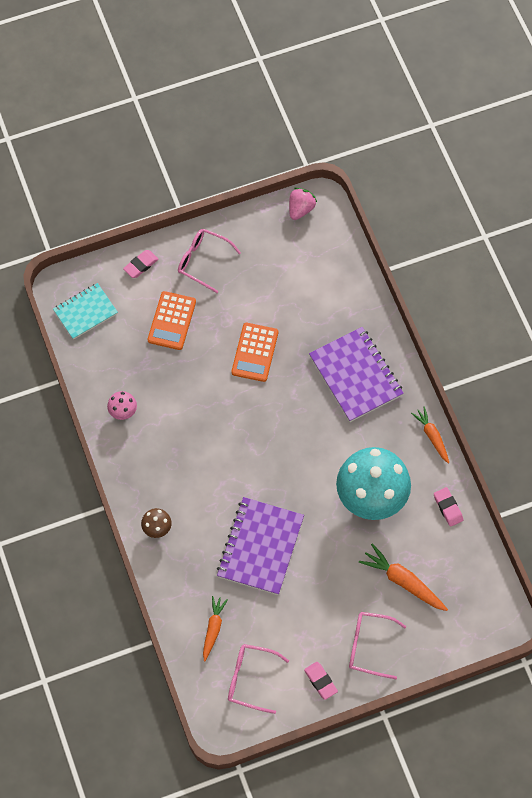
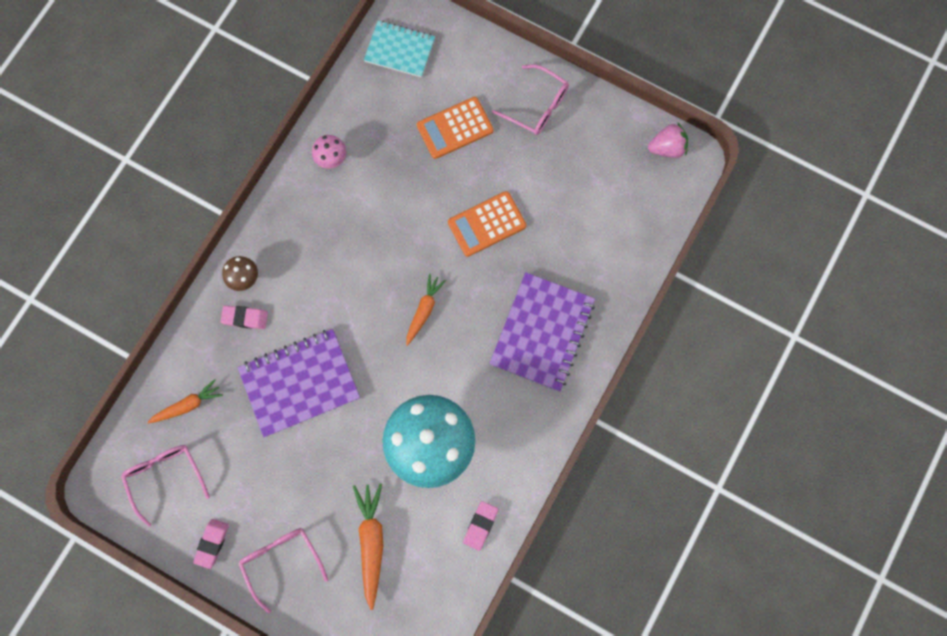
camera: 50 degrees right, 10 degrees up
pink eraser [123,250,158,278] -> pink eraser moved to [221,305,268,329]
pink glasses [178,229,241,293] -> pink glasses turned 135 degrees clockwise [492,65,569,135]
orange carrot [411,407,449,464] -> orange carrot moved to [406,274,446,346]

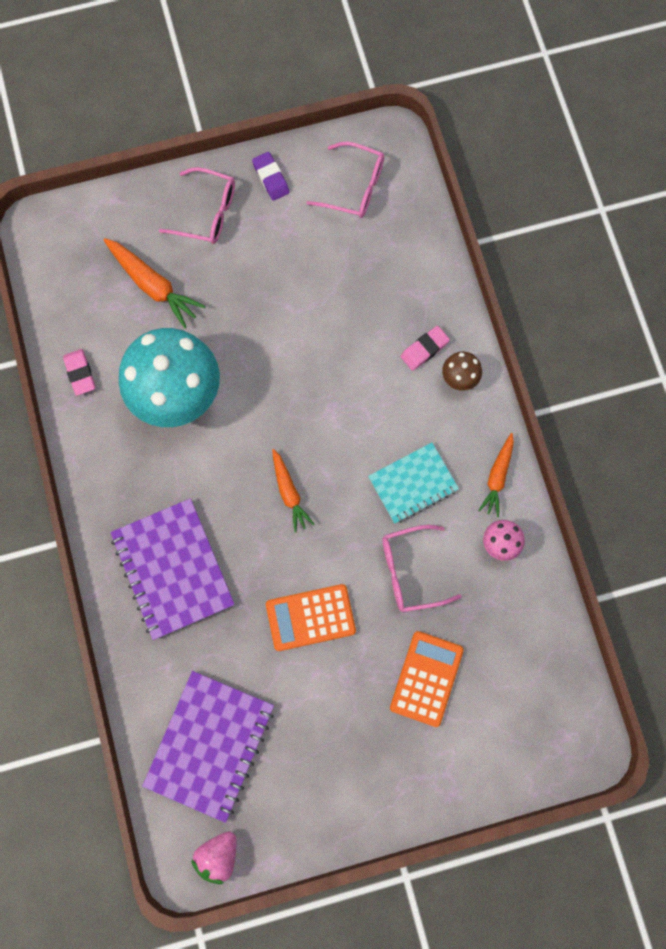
camera: 135 degrees right, 0 degrees up
orange carrot [147,379,223,424] -> orange carrot moved to [478,433,514,517]
pink eraser [193,519,229,569] -> purple eraser [252,152,290,201]
purple notebook [238,329,360,437] -> purple notebook moved to [142,671,274,823]
turquoise notebook [364,21,435,78] -> turquoise notebook moved to [368,443,459,524]
orange calculator [448,191,526,257] -> orange calculator turned 120 degrees counterclockwise [266,584,356,651]
pink glasses [492,65,569,135] -> pink glasses moved to [383,525,462,612]

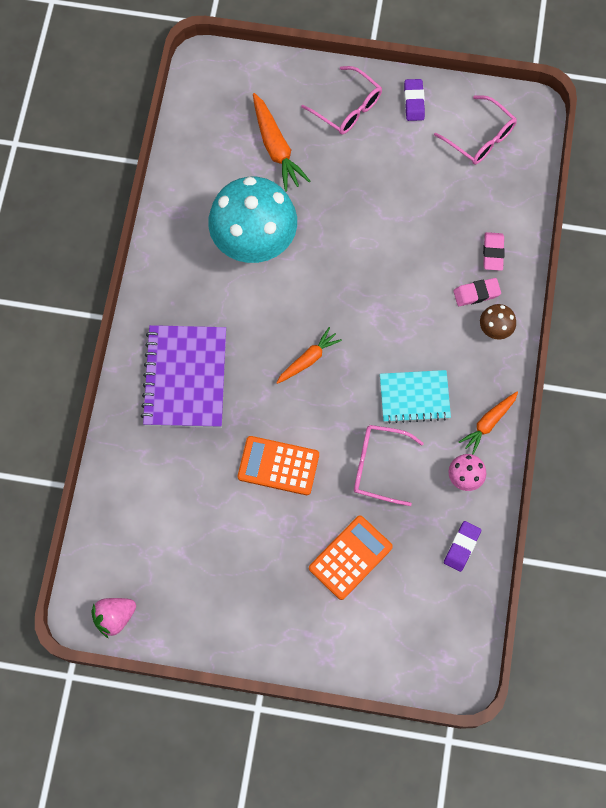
camera: 25 degrees right, 5 degrees down
pink eraser [63,349,95,396] -> pink eraser moved to [483,232,505,271]
purple notebook [142,671,274,823] -> none
orange carrot [272,449,315,533] -> orange carrot turned 135 degrees counterclockwise [276,327,342,384]
none -> purple eraser [444,521,481,572]

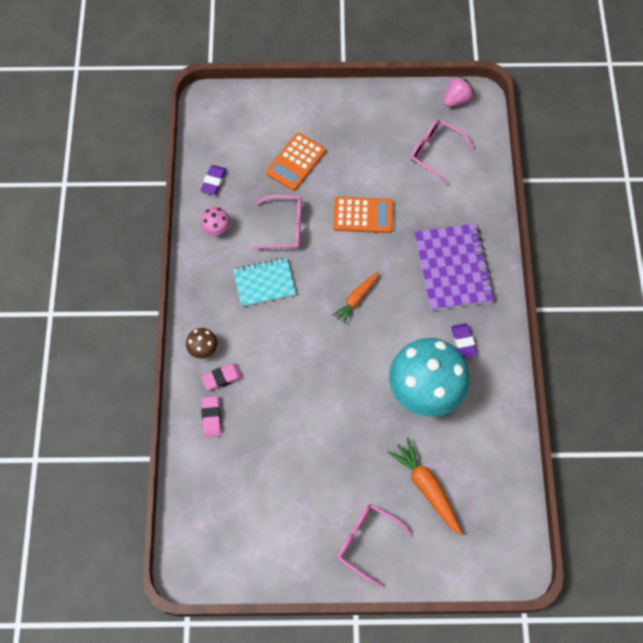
camera: 170 degrees right, 5 degrees down
purple eraser [404,79,425,121] -> purple eraser moved to [451,323,477,358]
pink glasses [434,95,517,165] -> pink glasses moved to [410,120,474,185]
orange carrot [459,392,518,455] -> none

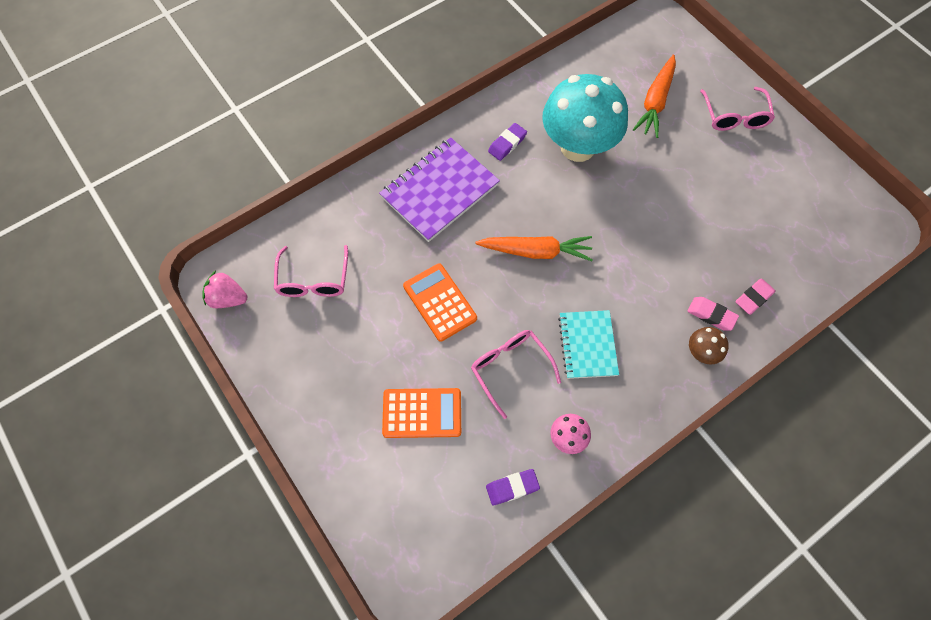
camera: 125 degrees left, 0 degrees up
turquoise notebook [233,258,296,307] -> turquoise notebook turned 45 degrees clockwise [558,310,619,379]
orange carrot [332,272,379,324] -> orange carrot [475,236,593,261], size x1.51

